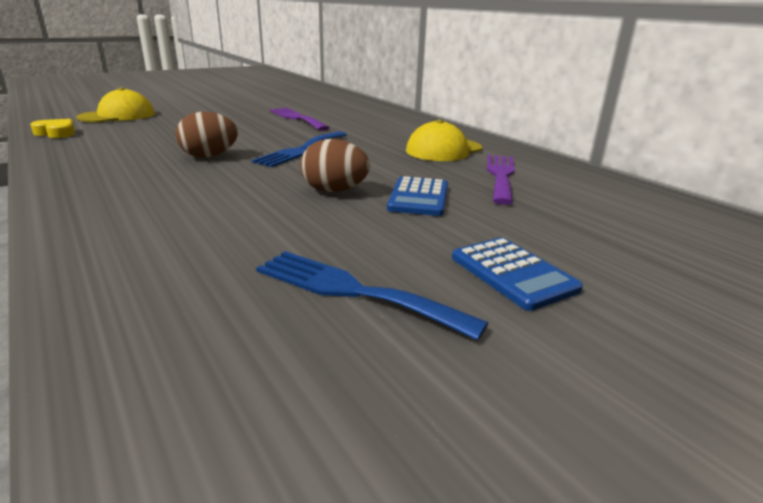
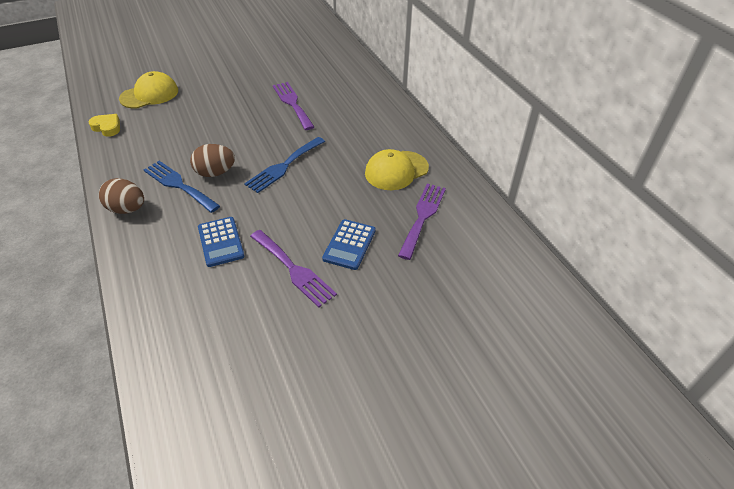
camera: 10 degrees right, 20 degrees up
blue fork [256,251,488,341] -> blue fork moved to [144,161,220,213]
brown egg [300,139,370,192] -> brown egg moved to [99,178,144,214]
blue calculator [452,238,583,311] -> blue calculator moved to [198,217,245,267]
none -> purple fork [250,230,337,307]

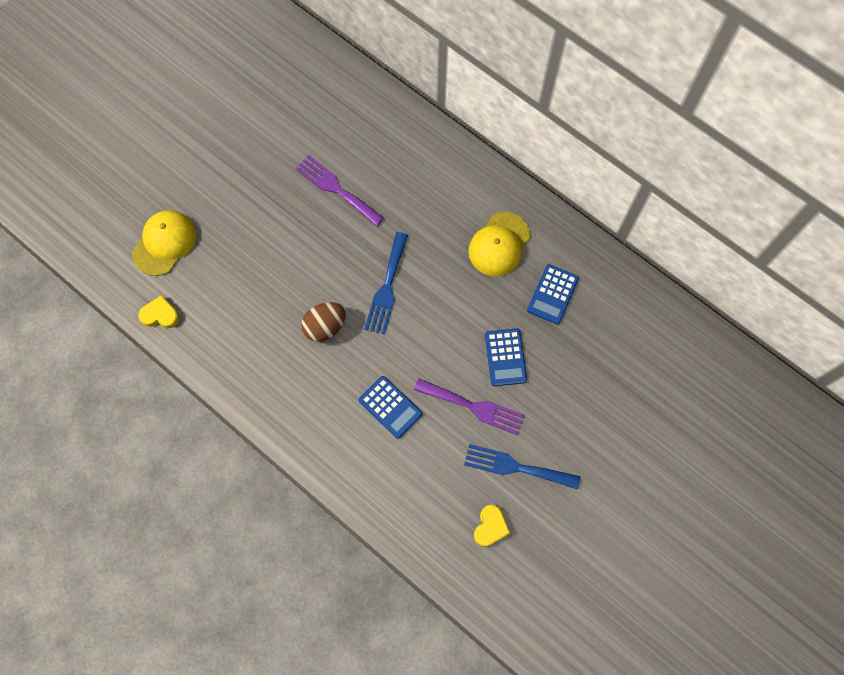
camera: 25 degrees left, 25 degrees up
brown egg [99,178,144,214] -> none
blue fork [144,161,220,213] -> blue fork moved to [464,444,580,489]
purple fork [398,184,446,260] -> blue calculator [527,264,579,324]
none -> yellow heart [474,505,510,547]

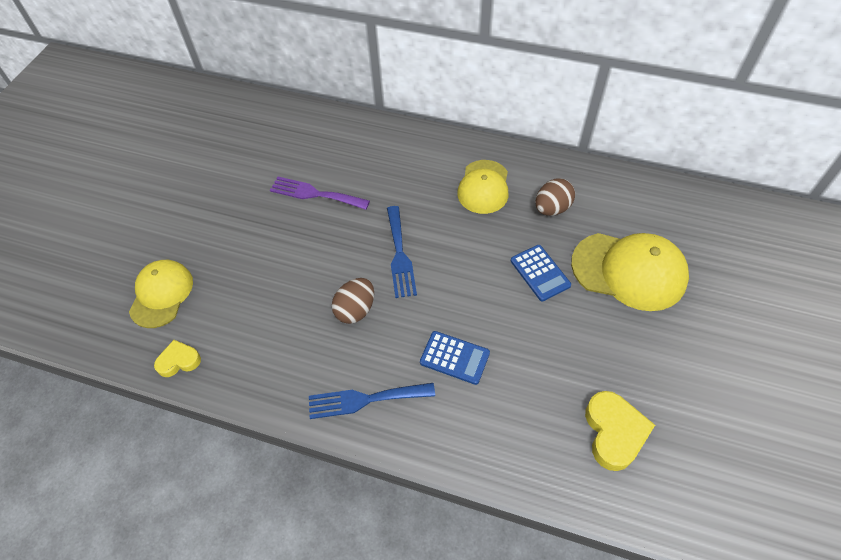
camera: 20 degrees left, 15 degrees down
purple fork [414,379,525,435] -> none
blue fork [464,444,580,489] -> blue fork moved to [309,383,435,419]
yellow heart [474,505,510,547] -> yellow heart [585,391,655,471], size x1.63
blue calculator [527,264,579,324] -> brown egg [536,178,575,216]
none -> yellow cap [571,233,689,311]

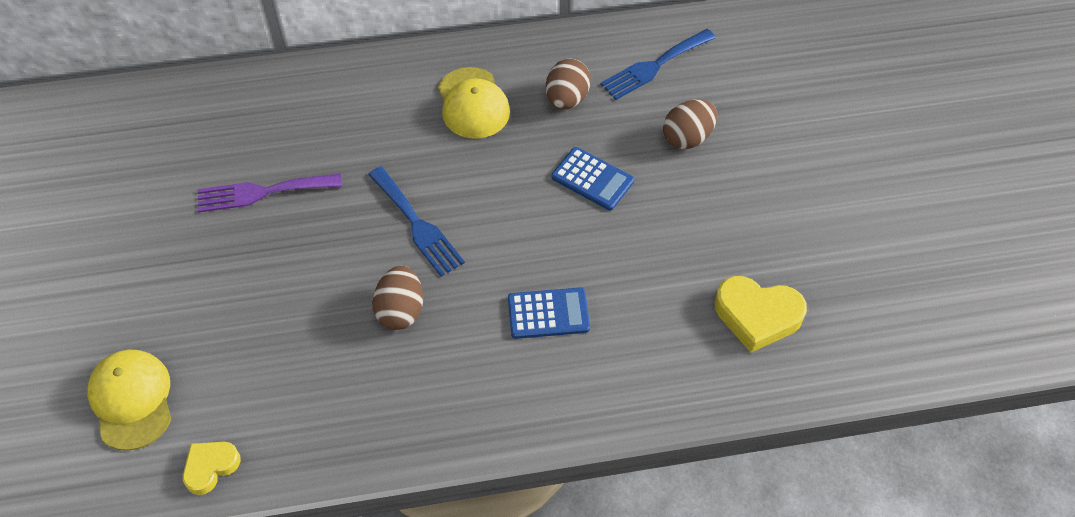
camera: 30 degrees left, 0 degrees up
blue fork [309,383,435,419] -> blue fork moved to [600,29,716,100]
yellow cap [571,233,689,311] -> brown egg [663,100,717,149]
yellow heart [585,391,655,471] -> yellow heart turned 135 degrees clockwise [715,276,807,352]

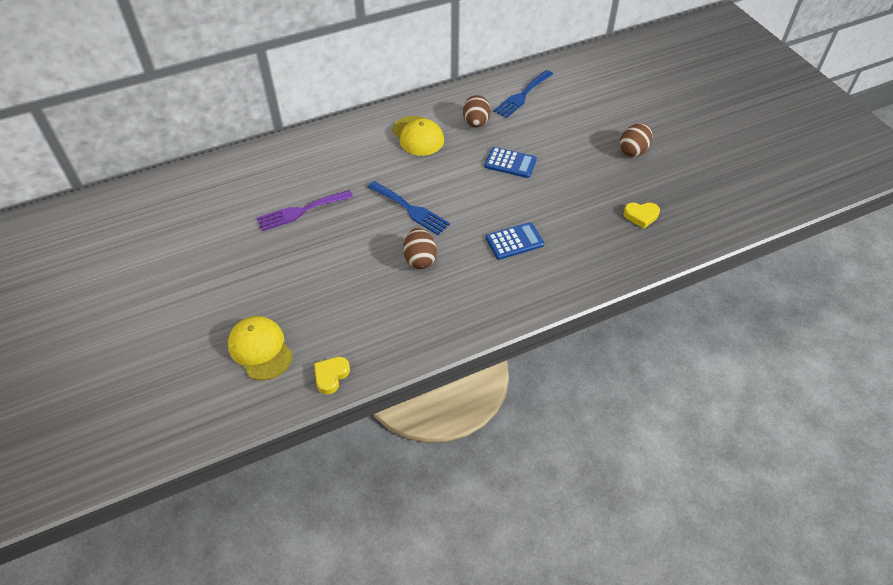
camera: 15 degrees left, 5 degrees down
brown egg [663,100,717,149] -> brown egg moved to [620,123,652,157]
yellow heart [715,276,807,352] -> yellow heart [624,202,660,228], size x0.61

